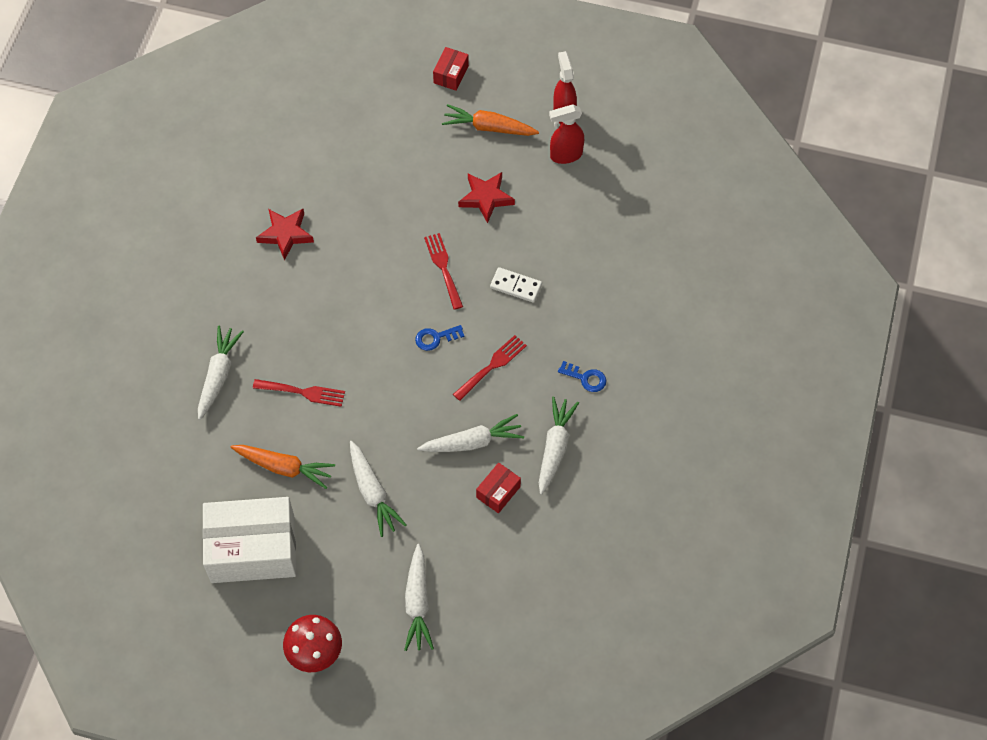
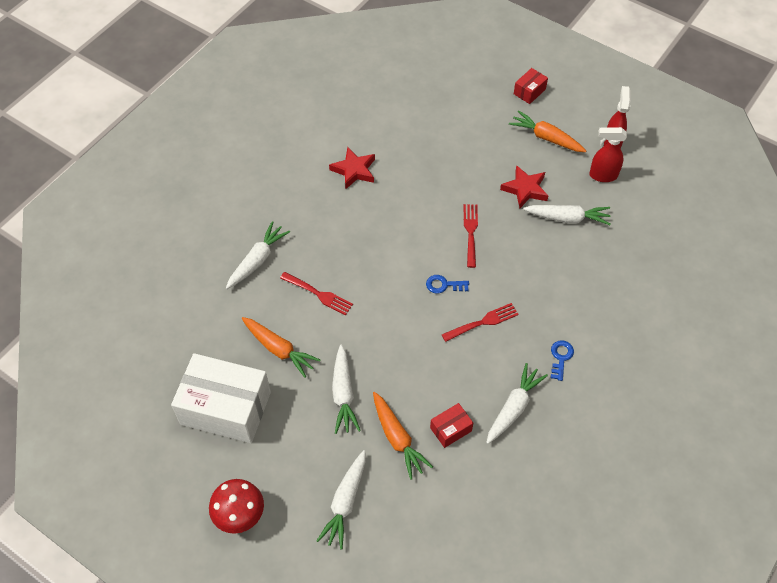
camera: 20 degrees right, 5 degrees down
white carrot [417,414,524,452] -> white carrot moved to [523,205,611,225]
white domino [490,267,542,303] -> none
blue key [558,361,606,392] -> blue key turned 120 degrees counterclockwise [551,340,574,381]
none -> orange carrot [373,392,433,480]

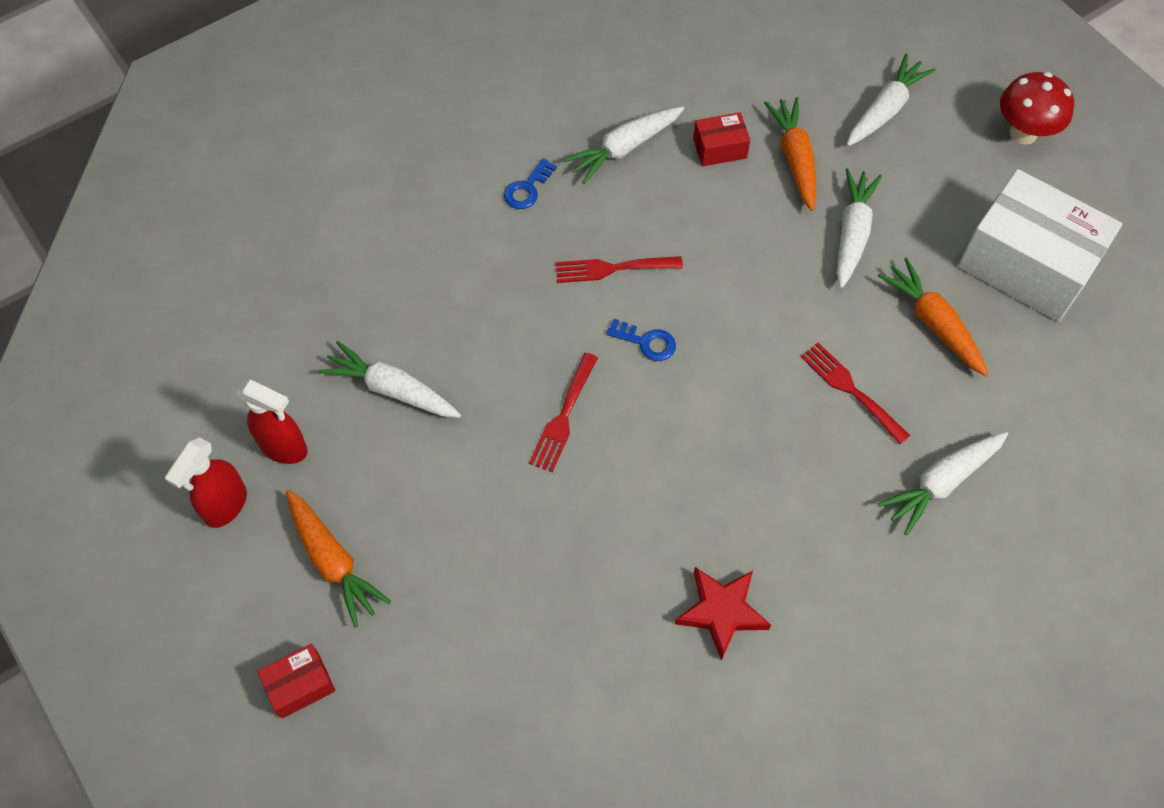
camera: 160 degrees left, 5 degrees up
red star [500,165,548,208] -> none

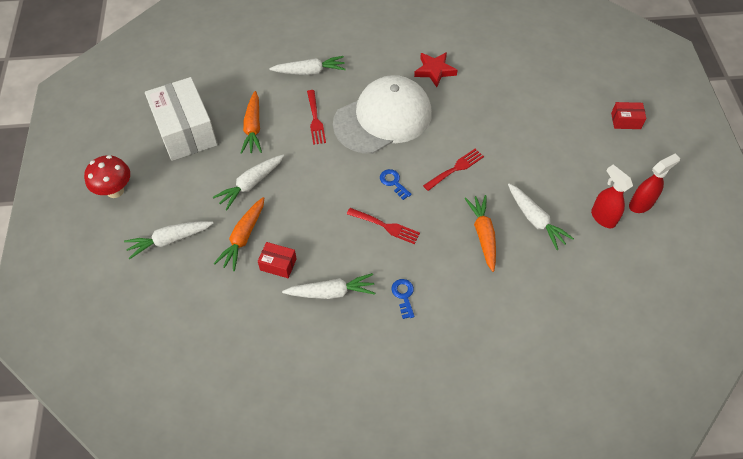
camera: 150 degrees left, 5 degrees down
orange carrot [286,490,391,627] -> orange carrot moved to [465,195,496,272]
blue key [504,158,557,209] -> blue key turned 75 degrees counterclockwise [391,279,415,319]
none -> white cap [333,75,432,154]

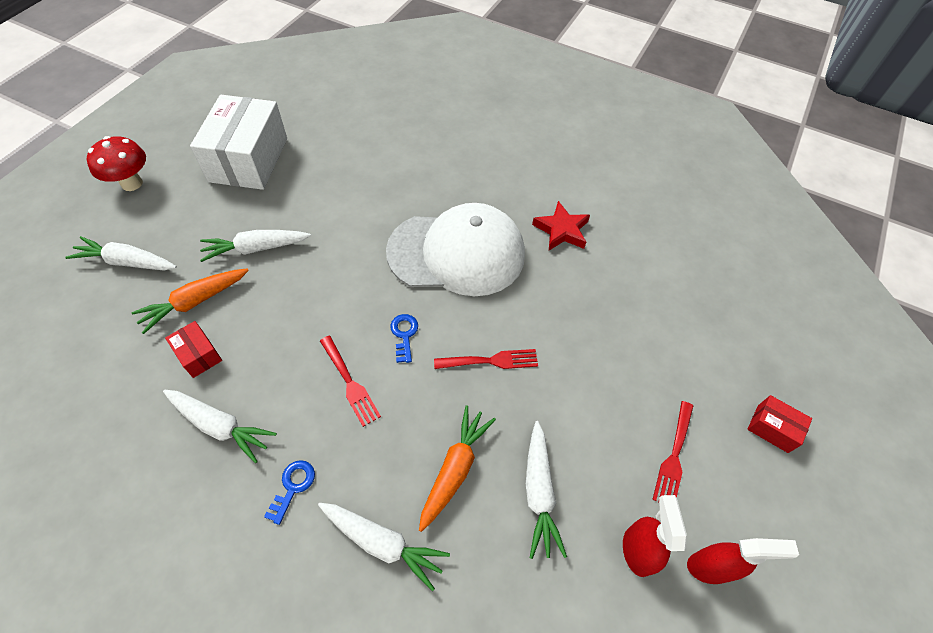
camera: 30 degrees right, 0 degrees up
orange carrot [241,91,262,154] -> none
white carrot [269,56,346,75] -> white carrot moved to [318,503,450,591]
red fork [307,90,326,145] -> red fork moved to [652,401,693,502]

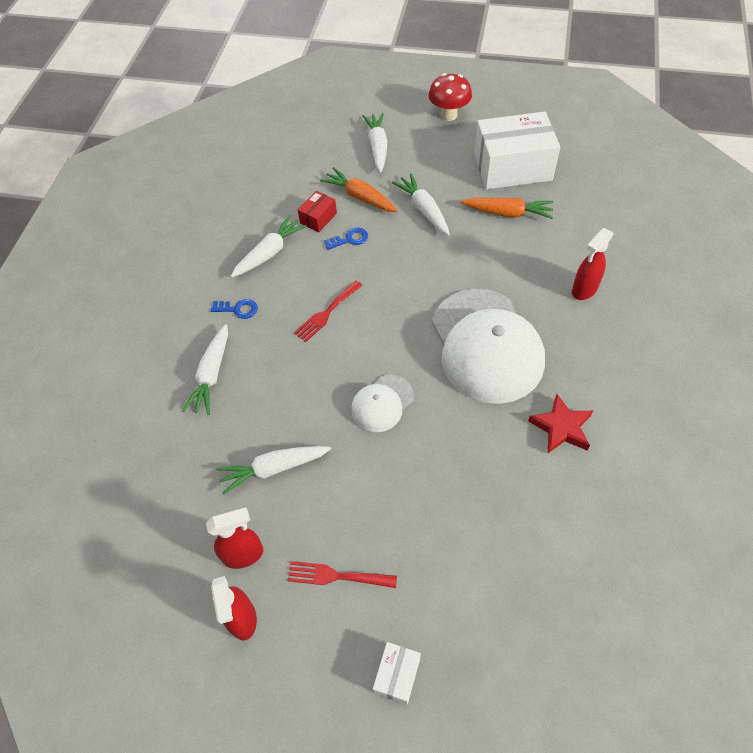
camera: 80 degrees right, 0 degrees up
white carrot [163,390,277,463] -> white carrot turned 150 degrees counterclockwise [231,215,307,277]
blue key [390,314,418,363] -> blue key moved to [324,228,368,250]
orange carrot [419,405,496,532] -> orange carrot moved to [460,198,554,219]
red fork [434,349,538,369] -> white cap [351,375,414,432]
red box [747,395,812,453] -> white box [373,642,421,705]
none -> red spray bottle [572,228,614,300]

